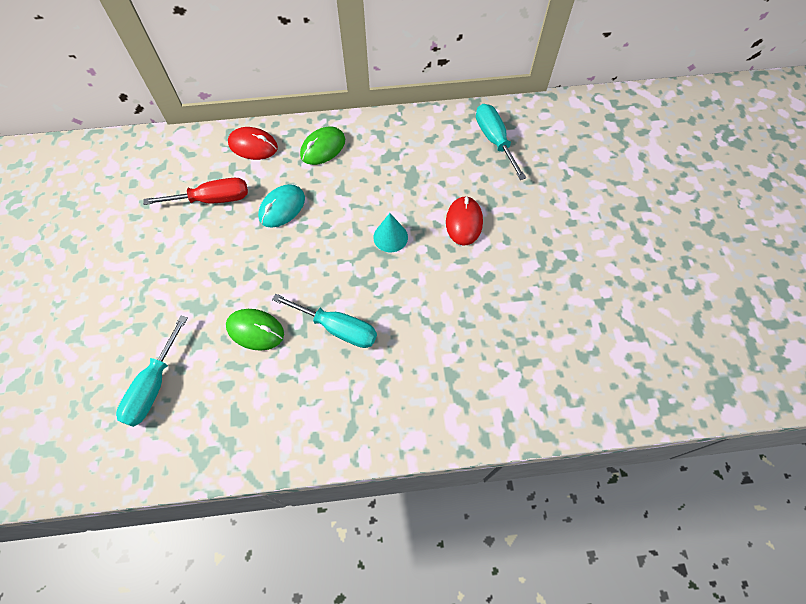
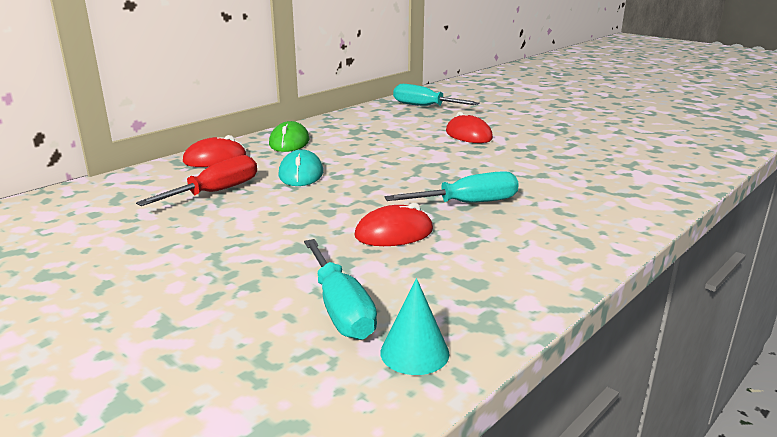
camera: 40 degrees left, 40 degrees down
green mouse [226,309,284,351] -> red mouse [354,203,433,246]
turquoise cone [373,213,408,252] -> turquoise cone moved to [380,278,449,375]

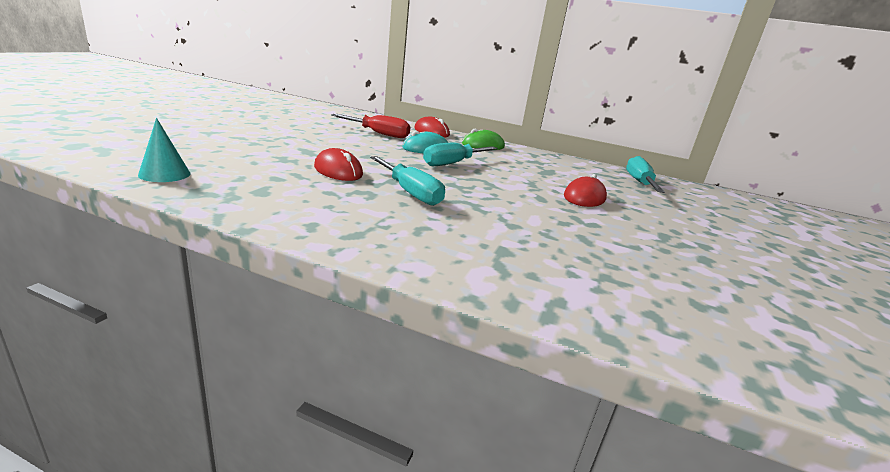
camera: 65 degrees right, 0 degrees up
turquoise screwdriver [304,239,377,340] -> turquoise screwdriver moved to [423,143,498,166]

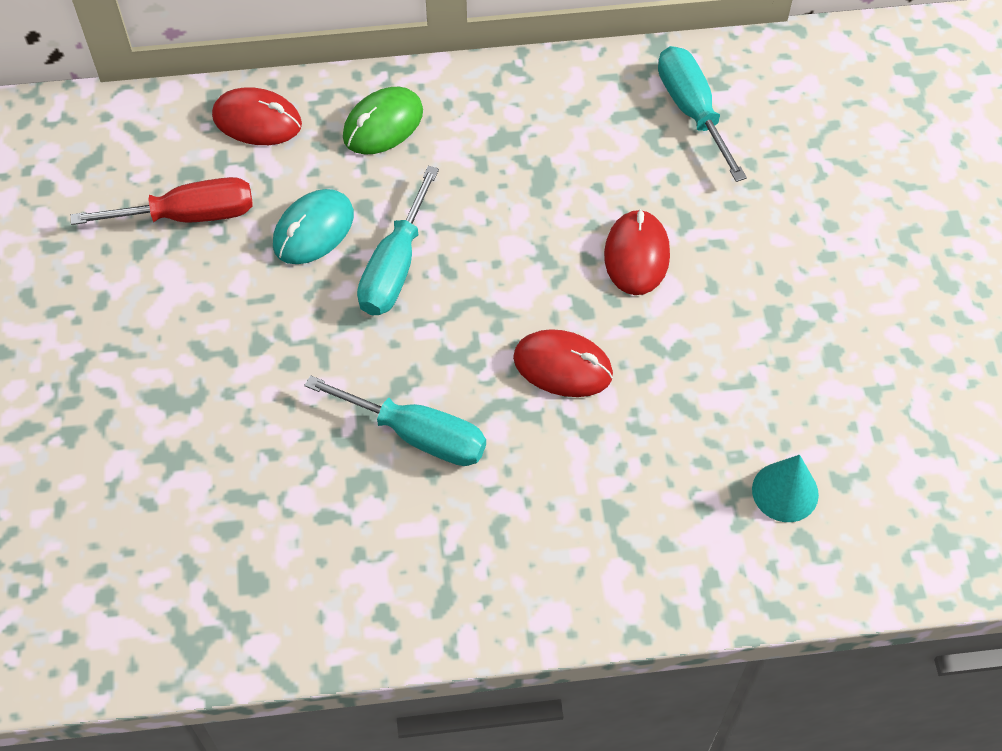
camera: 25 degrees left, 35 degrees up
turquoise cone [138,118,191,182] -> turquoise cone moved to [752,455,819,522]
red mouse [314,148,363,181] -> red mouse moved to [513,329,613,397]

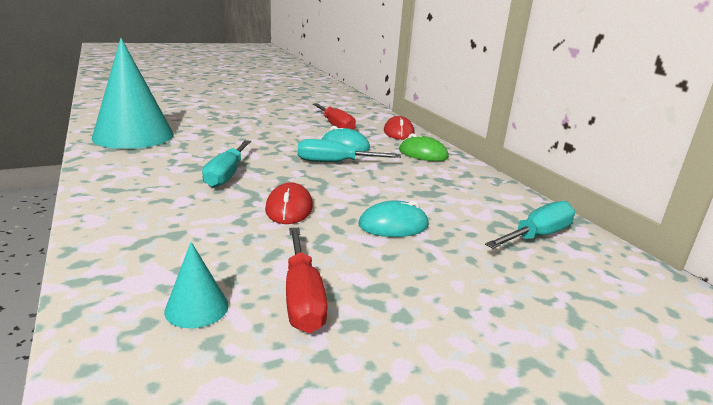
camera: 70 degrees right, 35 degrees down
red mouse [604,209,670,295] -> turquoise mouse [358,201,429,237]
none -> turquoise cone [92,38,174,149]
none -> red screwdriver [286,228,328,333]

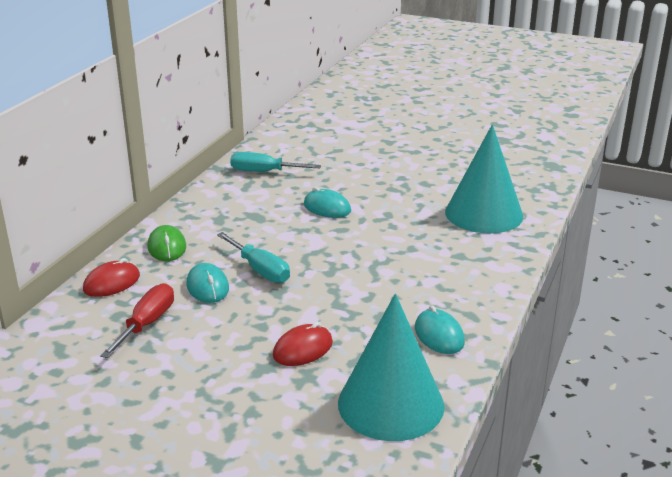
camera: 130 degrees left, 5 degrees up
turquoise cone [164,242,229,328] -> turquoise cone [445,124,523,234], size x2.34
turquoise screwdriver [202,140,251,188] -> none
red mouse [265,182,313,224] -> red mouse moved to [273,322,333,366]
red screwdriver [286,228,328,333] -> none
none -> turquoise mouse [415,306,465,354]

